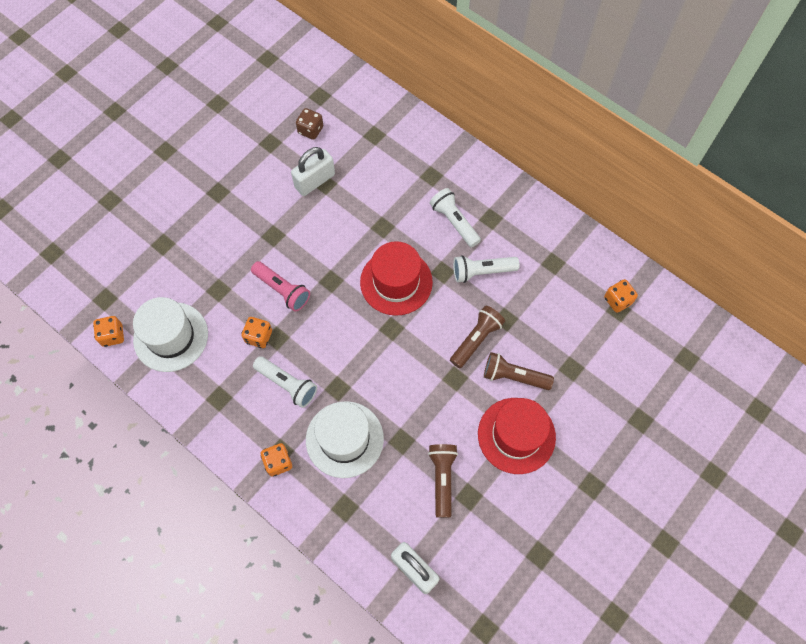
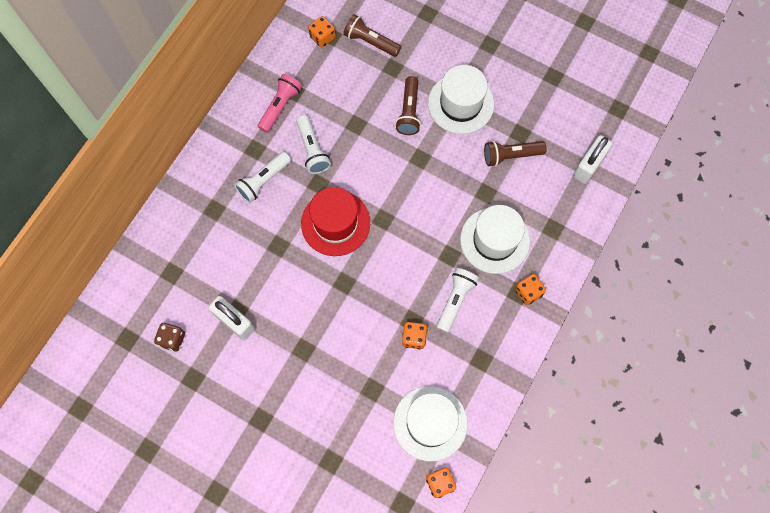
camera: 100 degrees left, 5 degrees up
pink flashlight [251,261,310,312] -> pink flashlight moved to [258,74,302,133]
brown flashlight [450,306,505,368] -> brown flashlight moved to [343,14,401,57]
red hat [478,398,556,474] -> white hat [428,65,494,134]

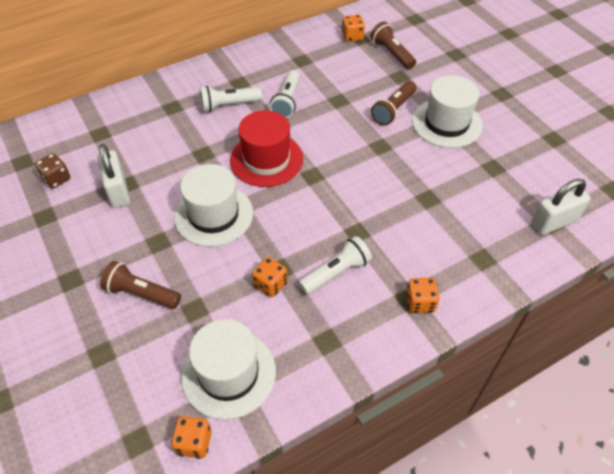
camera: 30 degrees right, 20 degrees down
pink flashlight [258,74,302,133] -> none
white hat [460,205,530,274] -> white hat moved to [174,164,253,247]
brown flashlight [484,141,547,167] -> brown flashlight moved to [100,261,181,309]

